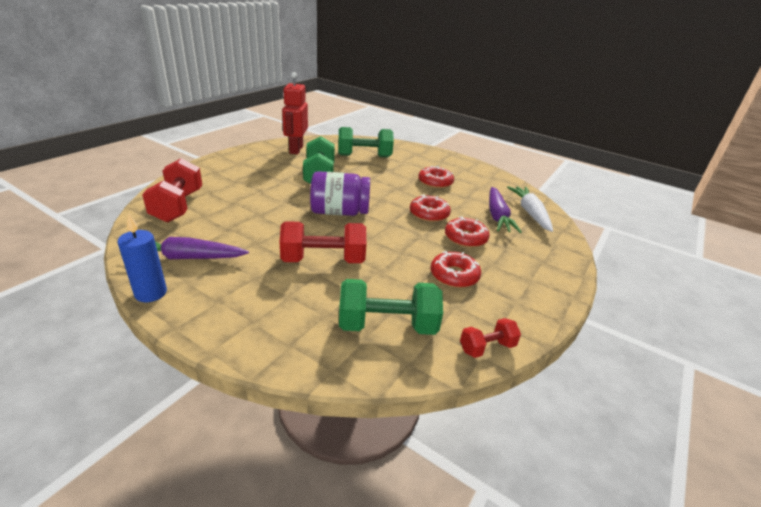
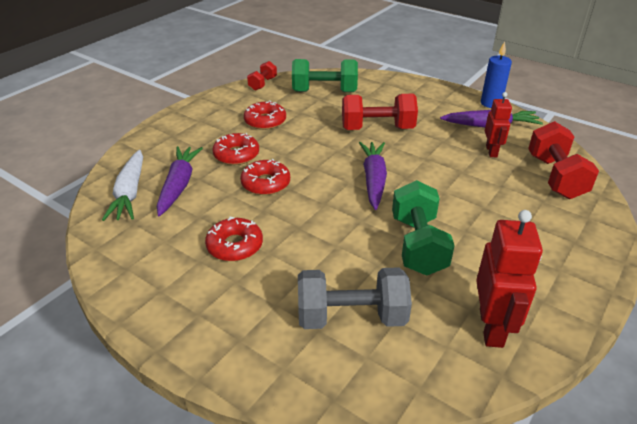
camera: 175 degrees left, 5 degrees up
purple jar [310,171,370,216] -> purple carrot [359,142,387,210]
green dumbbell [338,127,394,157] -> grey dumbbell [298,267,412,329]
red dumbbell [460,318,521,358] -> red dumbbell turned 45 degrees counterclockwise [247,61,277,91]
none -> red robot [485,92,512,157]

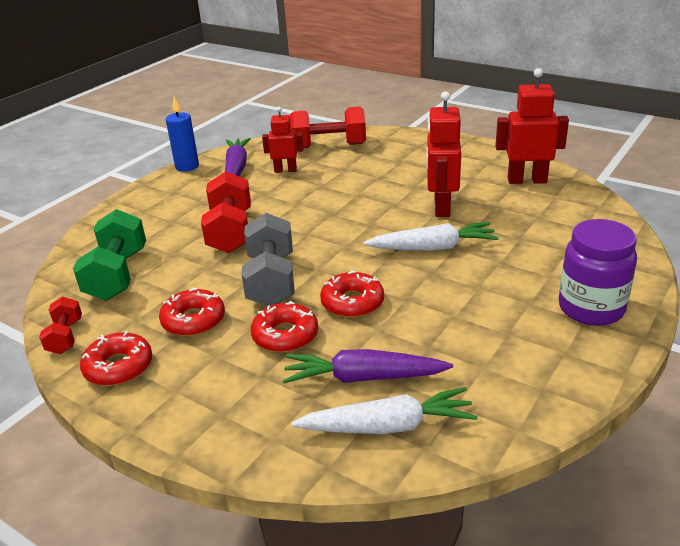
camera: 90 degrees left, 5 degrees down
red donut [205,217,263,261] -> red donut moved to [80,331,152,386]
red dumbbell [247,61,277,91] -> red dumbbell turned 60 degrees clockwise [39,296,82,354]
grey dumbbell [298,267,412,329] -> grey dumbbell moved to [242,213,295,306]
purple carrot [359,142,387,210] -> none
green dumbbell [392,180,455,276] -> red robot [426,91,461,217]
none -> white carrot [363,222,499,251]
none -> purple jar [559,219,637,326]

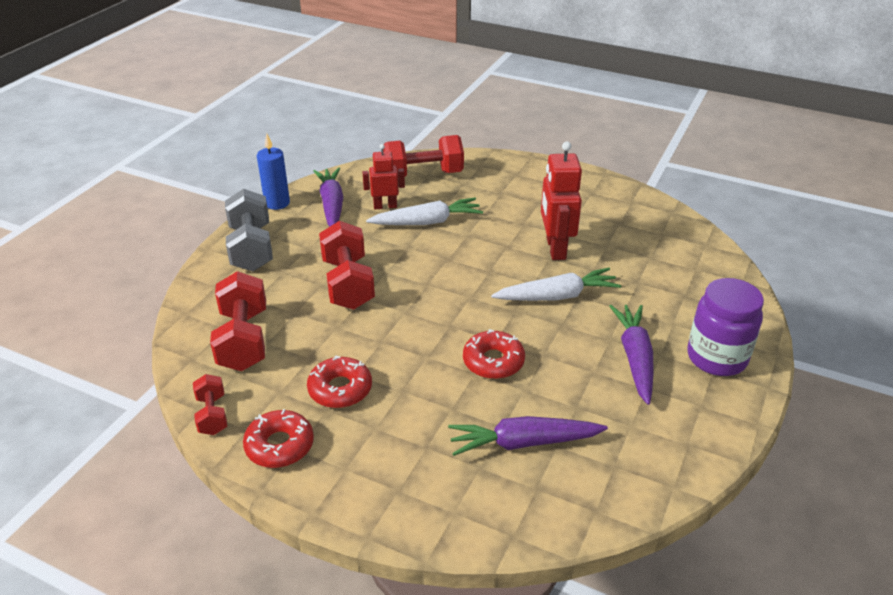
camera: 10 degrees left, 5 degrees up
green dumbbell [73,209,146,301] -> red dumbbell [210,271,266,371]
grey dumbbell [242,213,295,306] -> grey dumbbell moved to [225,189,273,271]
red donut [251,301,318,353] -> none
white carrot [291,387,478,434] -> white carrot moved to [366,198,483,225]
red robot [495,68,569,184] -> none
none -> purple carrot [609,305,653,405]

